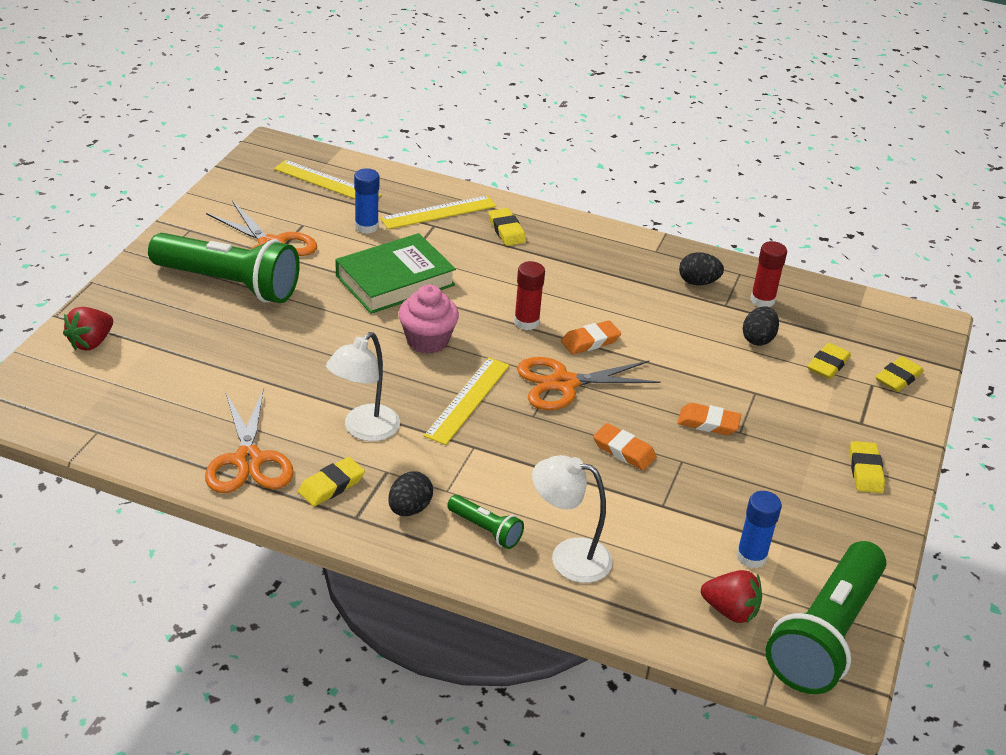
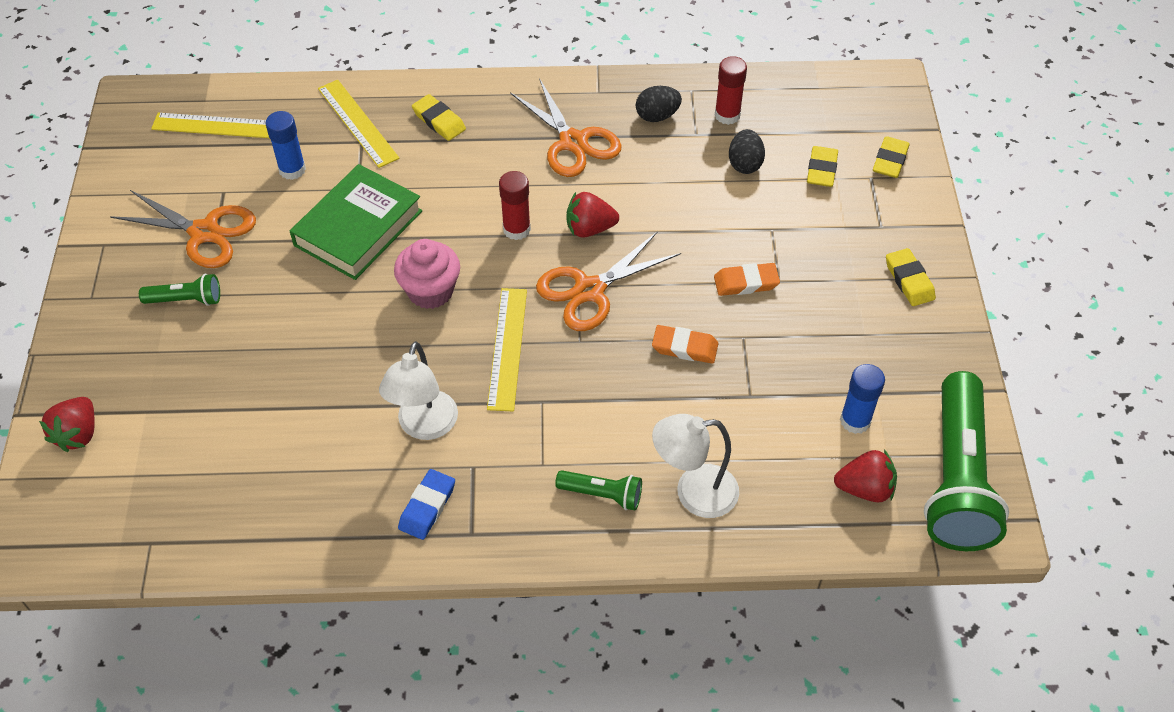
camera: 20 degrees left, 15 degrees up
green flashlight [148,233,300,303] -> green flashlight [139,274,220,306], size x0.45
orange scissors [205,388,294,493] -> orange scissors moved to [510,78,622,177]
yellow eraser [298,457,365,507] -> blue eraser [398,469,455,540]
yellow ruler [380,195,496,229] -> yellow ruler turned 75 degrees counterclockwise [318,80,400,168]
black egg [388,471,433,516] -> none
orange eraser [561,320,621,354] -> red strawberry [567,192,619,238]

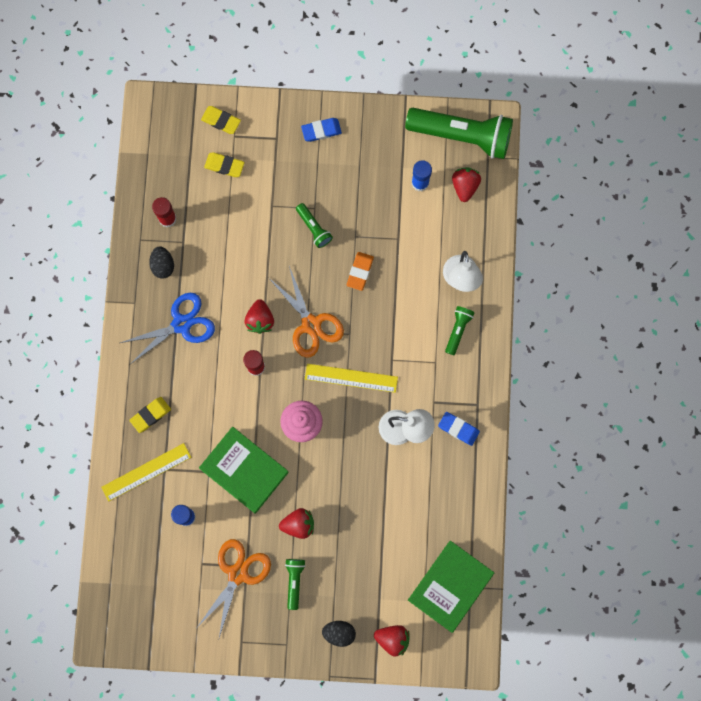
camera: 85 degrees left, 25 degrees up
yellow ruler [151,113,269,138] -> none
orange scissors [510,78,622,177] -> blue scissors [120,293,215,363]
orange eraser [714,263,780,296] -> green flashlight [296,203,333,248]
black egg [729,129,765,174] -> black egg moved to [322,621,356,647]
yellow eraser [886,248,936,306] -> blue eraser [301,118,342,142]
none -> red strawberry [279,508,314,539]
none -> green book [408,541,494,633]

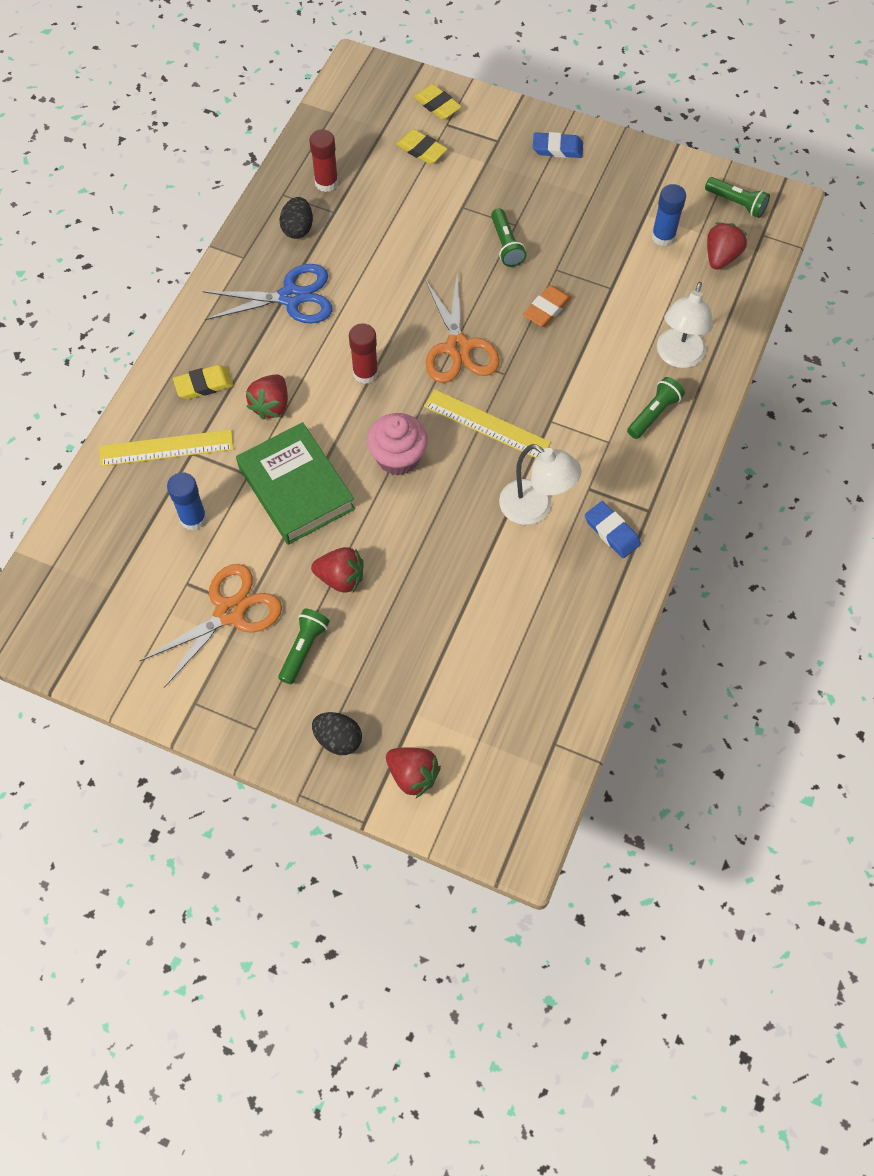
camera: 20 degrees right, 15 degrees down
red strawberry [244,299,274,334] -> red strawberry moved to [246,374,288,420]
green flashlight [405,108,513,159] -> green flashlight [705,177,770,218], size x0.45
green book [408,541,494,633] -> none

